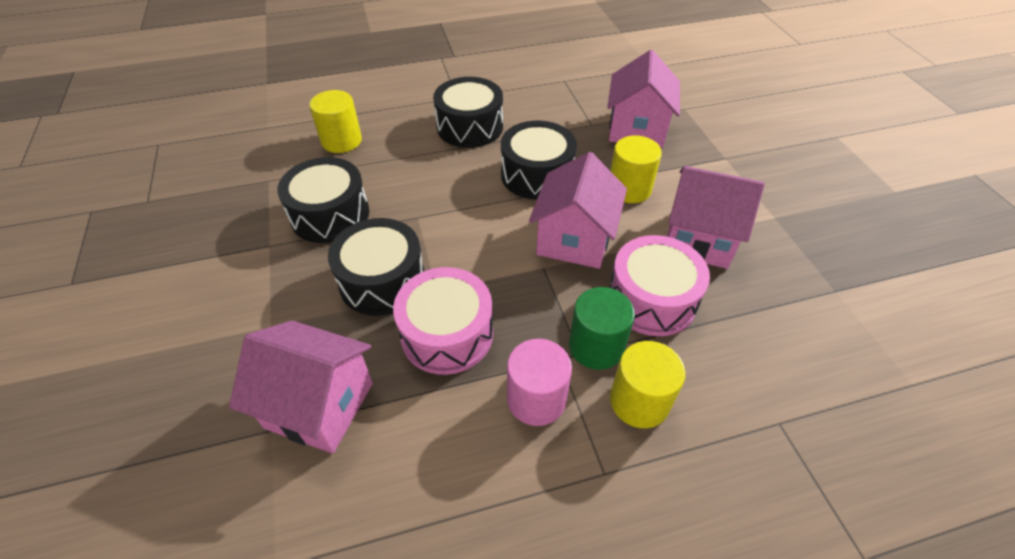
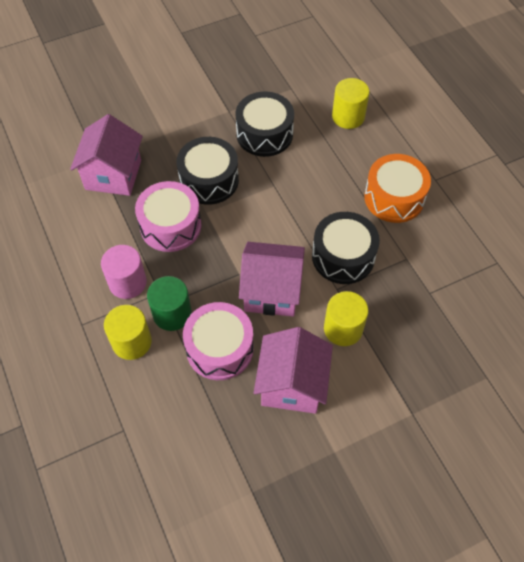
camera: 80 degrees right, 10 degrees up
black drum [433,77,503,148] -> orange drum [364,154,431,223]
pink house [607,50,680,148] -> none

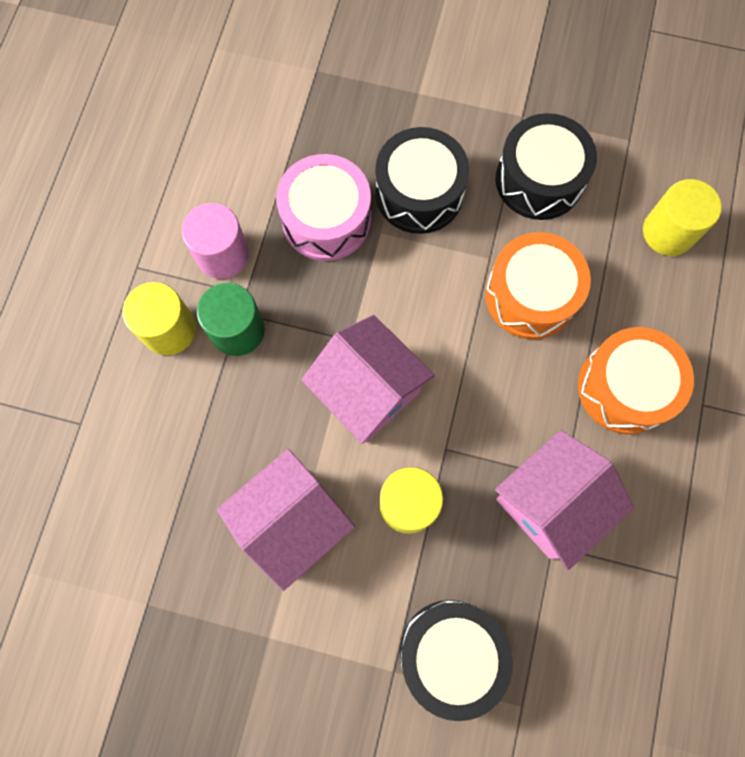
camera: 40 degrees right, 15 degrees up
pink house [70,114,143,196] -> pink house moved to [495,430,634,570]
pink drum [183,302,254,380] -> none
black drum [312,212,380,284] -> black drum moved to [400,600,513,721]
none -> orange drum [485,232,591,339]

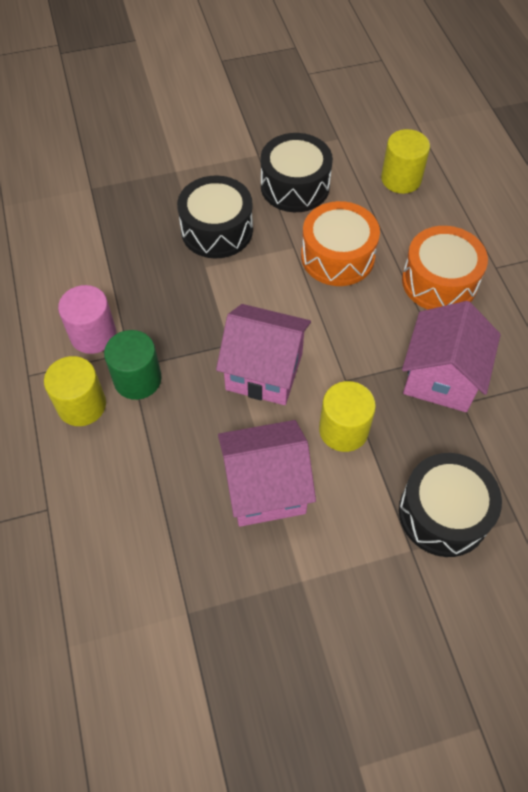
camera: 30 degrees left, 15 degrees down
pink house [217,449,355,591] -> pink house turned 60 degrees clockwise [218,420,316,527]
pink drum [276,154,371,261] -> none

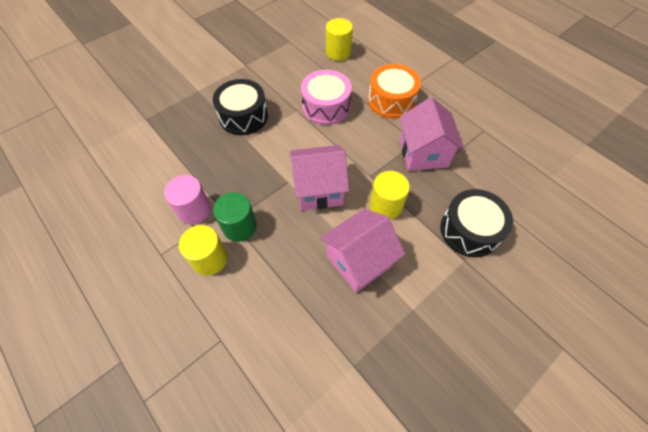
camera: 25 degrees left, 0 degrees up
black drum [261,133,333,212] -> none
orange drum [301,201,380,286] -> pink drum [301,70,352,125]

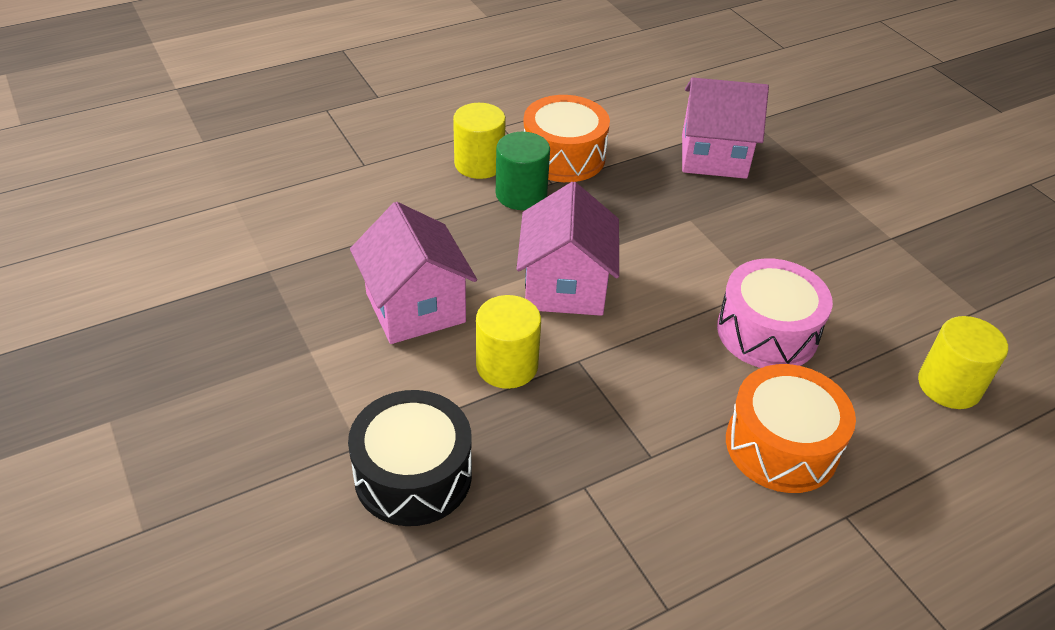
camera: 100 degrees right, 15 degrees down
pink cylinder [164,175,211,224] -> orange drum [523,95,610,182]
black drum [213,79,268,135] -> none
pink house [399,97,464,171] -> pink house moved to [682,78,769,179]

